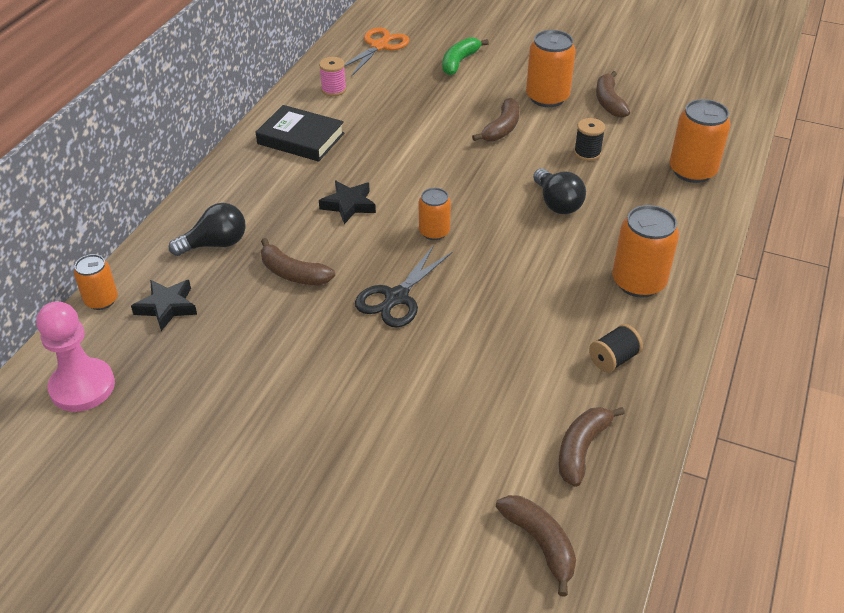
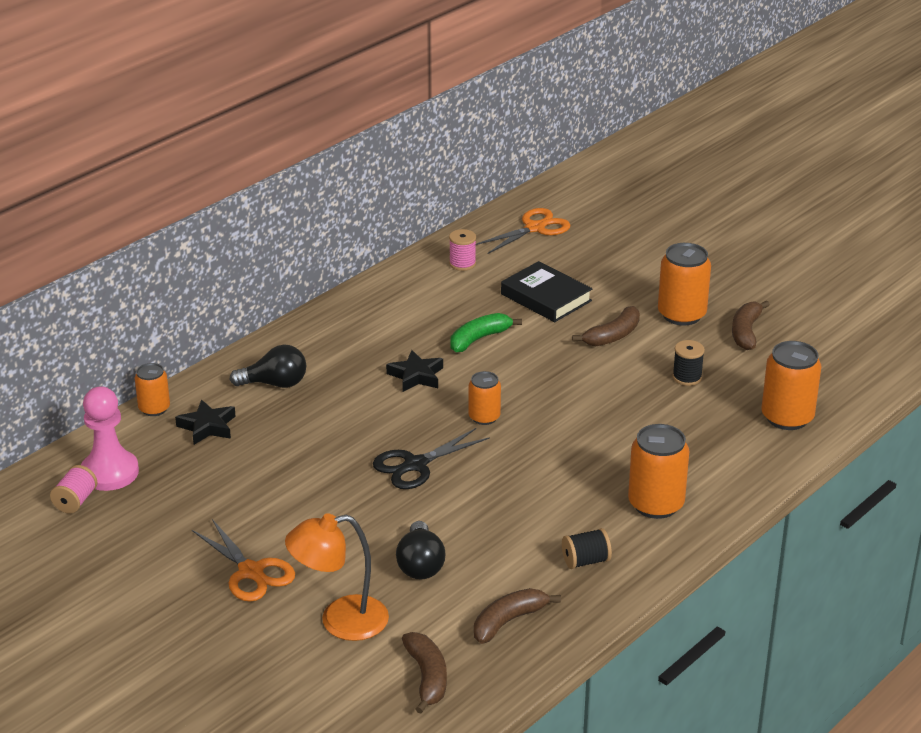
camera: 20 degrees right, 10 degrees down
black book [256,105,344,162] -> black book moved to [501,261,592,322]
brown banana [261,238,335,285] -> none
green banana [442,37,489,76] -> green banana moved to [451,313,522,352]
black light bulb [533,168,586,214] -> black light bulb moved to [396,521,445,580]
none -> pink spool [50,465,98,513]
none -> orange scissors [192,519,295,602]
none -> orange lamp [285,513,389,641]

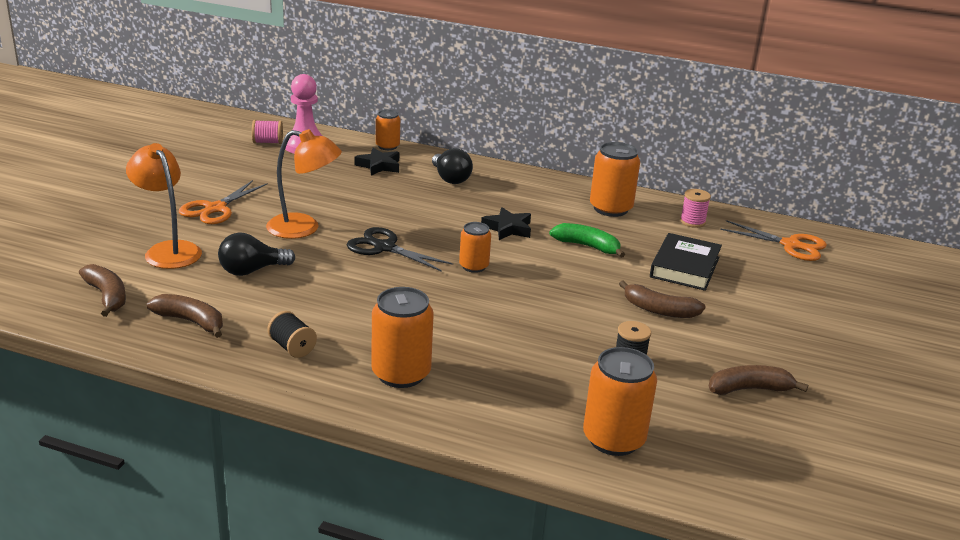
camera: 65 degrees right, 5 degrees down
brown banana [402,632,447,714] -> brown banana turned 90 degrees counterclockwise [79,264,126,317]
orange can [658,243,711,326] -> orange can moved to [590,142,640,217]
none -> orange lamp [266,129,342,239]

